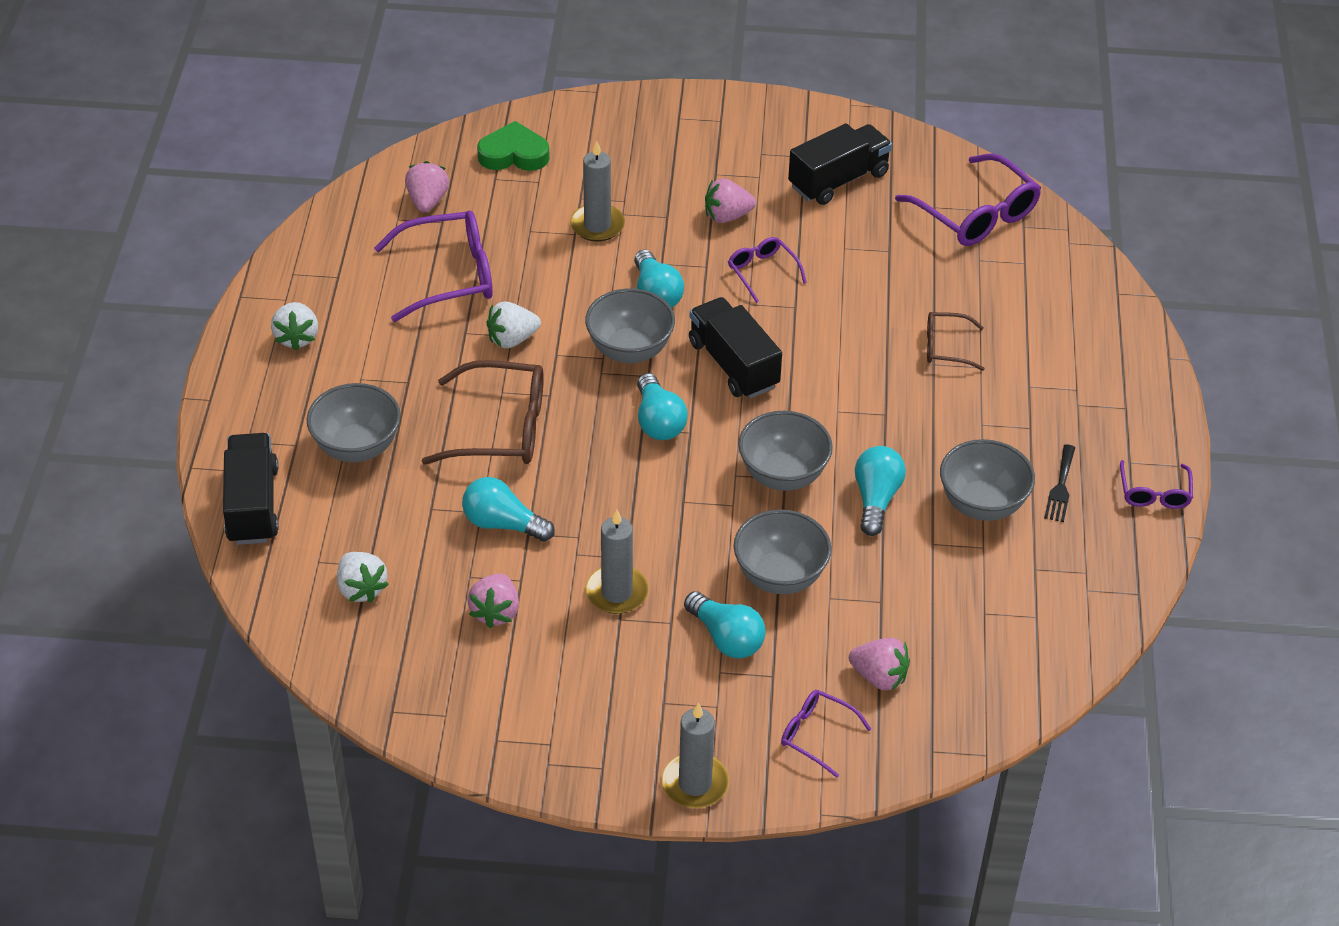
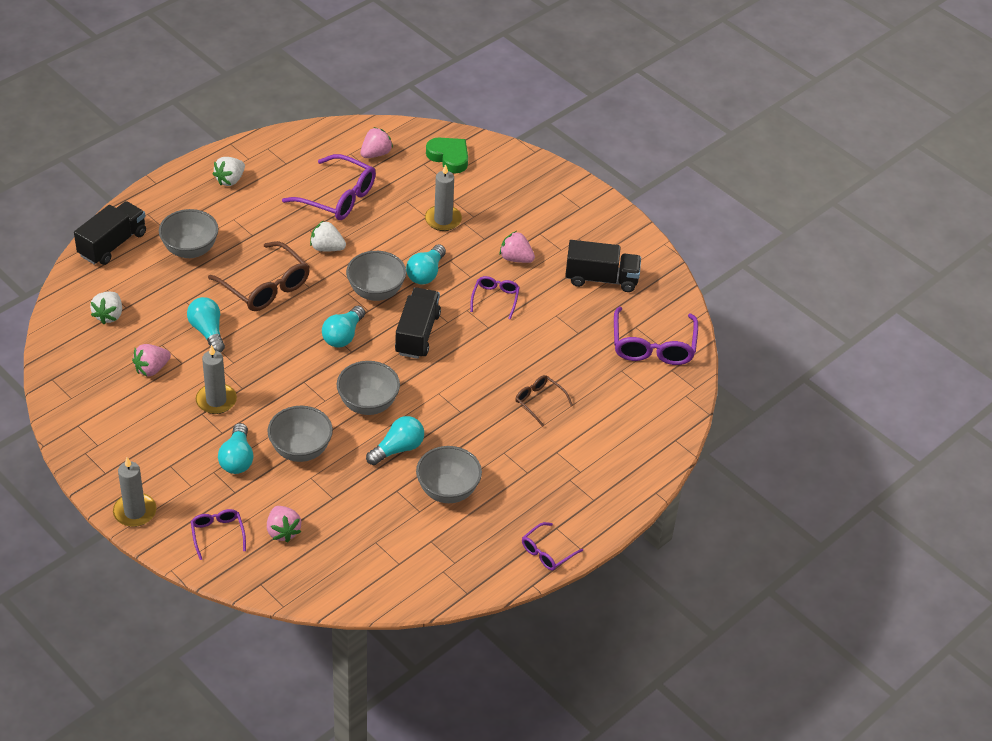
camera: 40 degrees right, 0 degrees up
black fork [1044,444,1075,522] -> none

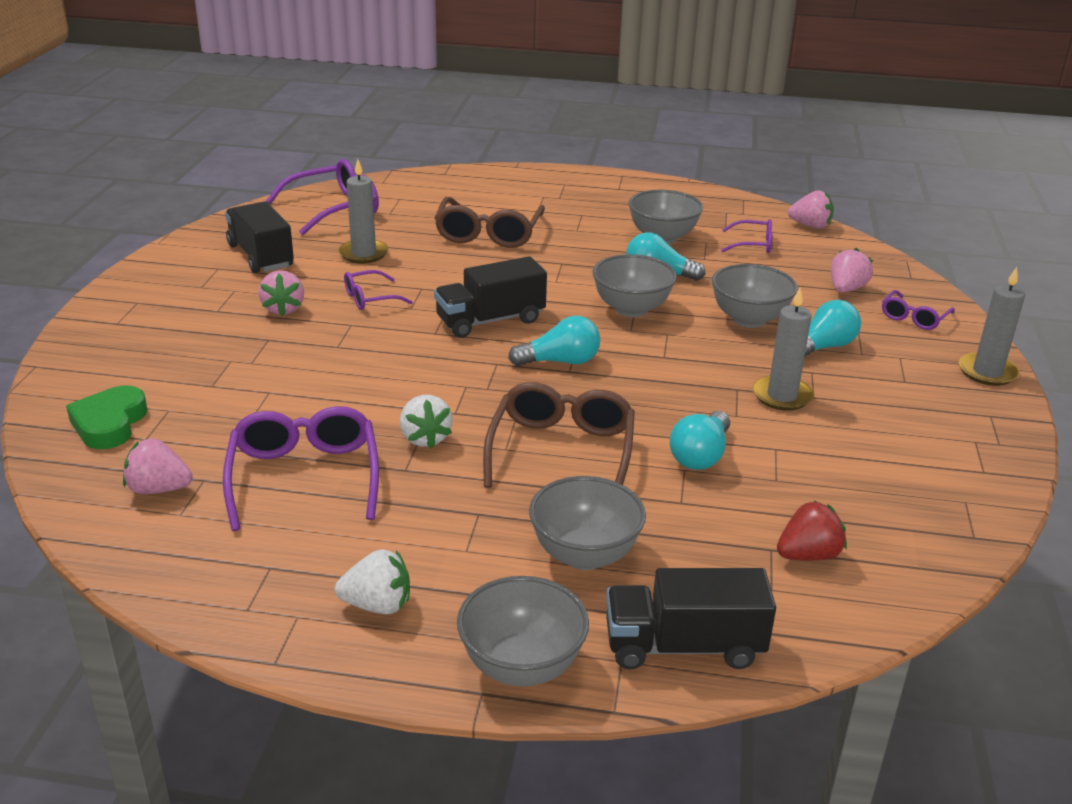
camera: 125 degrees left, 15 degrees down
white strawberry [90,292,122,324] -> red strawberry [777,501,847,561]
pink strawberry [132,344,171,376] -> pink strawberry moved to [788,190,834,229]
grey bowl [346,251,406,301] -> grey bowl moved to [457,576,589,687]
turquoise light bulb [406,244,446,285] -> none
grey candle [425,164,462,231] -> grey candle moved to [339,159,388,264]
brown glasses [515,375,573,427] -> brown glasses [434,197,545,248], size x1.83
purple glasses [522,522,583,571] -> purple glasses moved to [721,219,772,253]

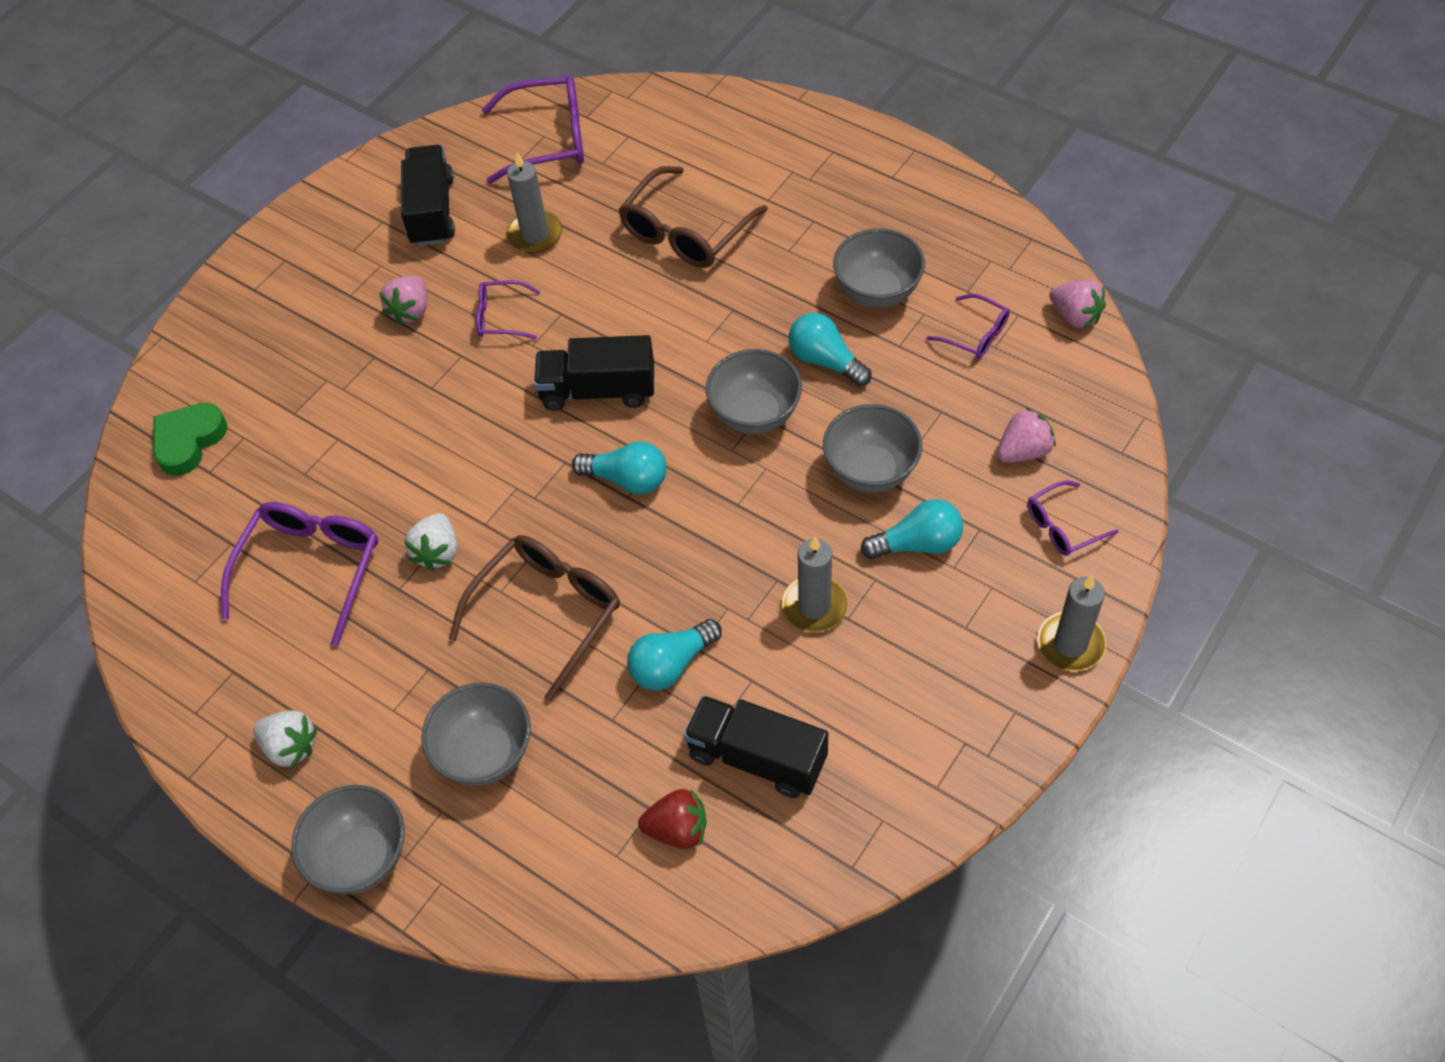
camera: 30 degrees right, 25 degrees up
pink strawberry [123,438,193,494] -> none
black truck [606,568,776,670] -> black truck moved to [684,695,828,798]

